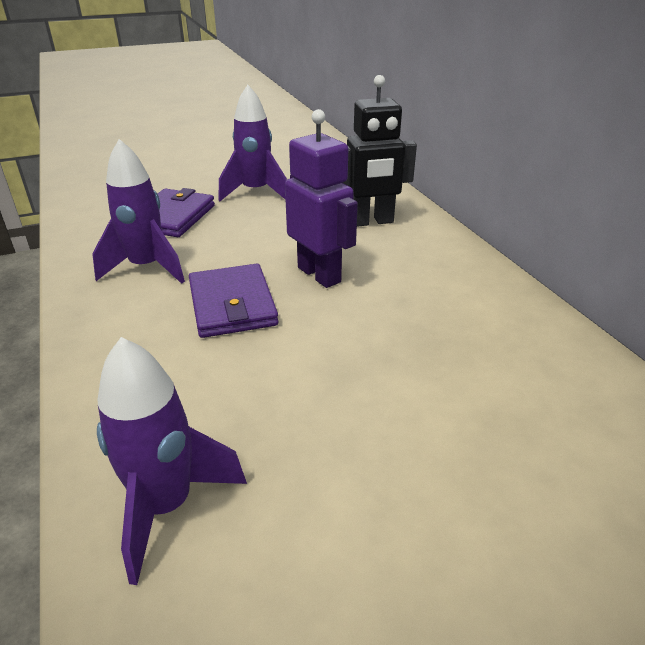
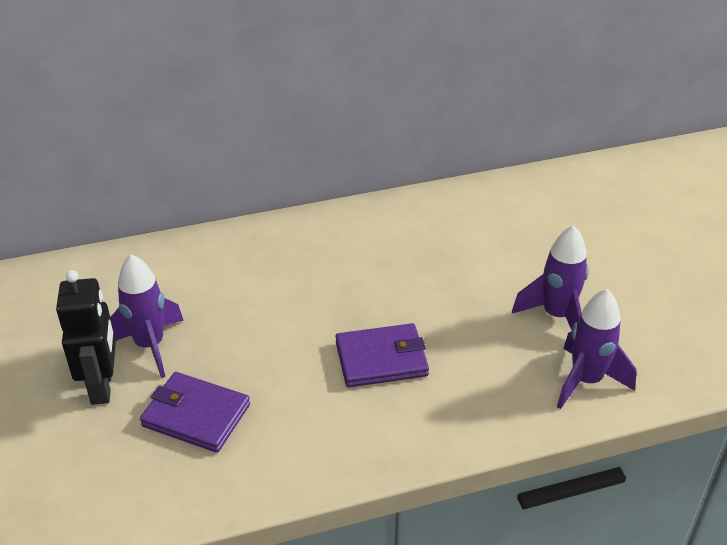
camera: 85 degrees left, 5 degrees up
purple rocket [92,139,185,284] -> purple rocket moved to [512,225,589,330]
purple robot [285,109,358,288] -> none
black robot [343,75,417,227] -> black robot moved to [56,270,116,405]

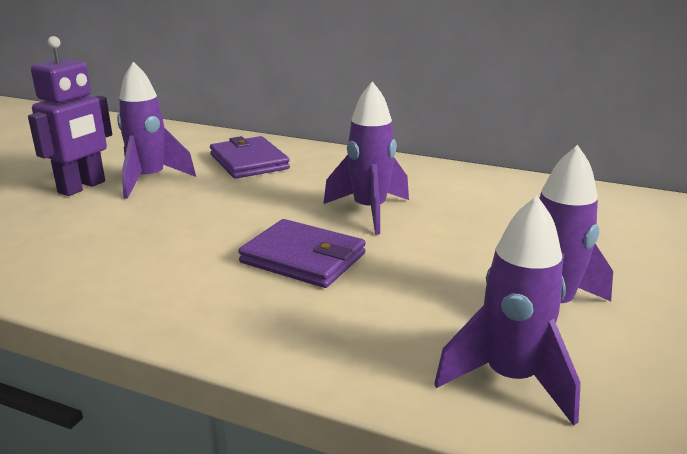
camera: 40 degrees right, 15 degrees down
black robot [56,270,116,405] -> purple robot [28,36,112,196]
purple wallet [140,372,250,453] -> purple wallet moved to [210,136,290,179]
none -> purple rocket [323,81,409,235]

